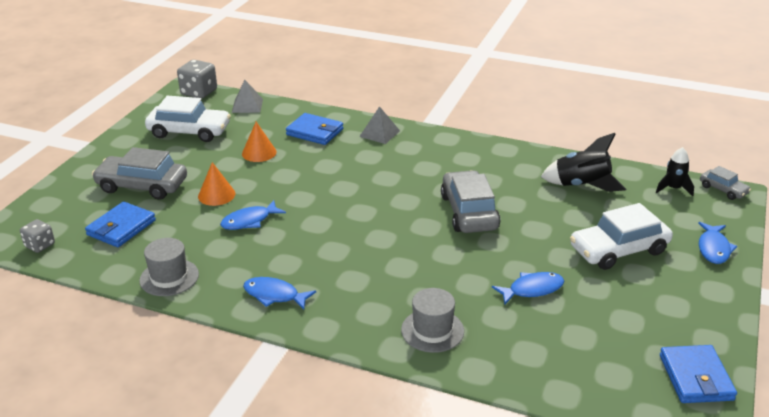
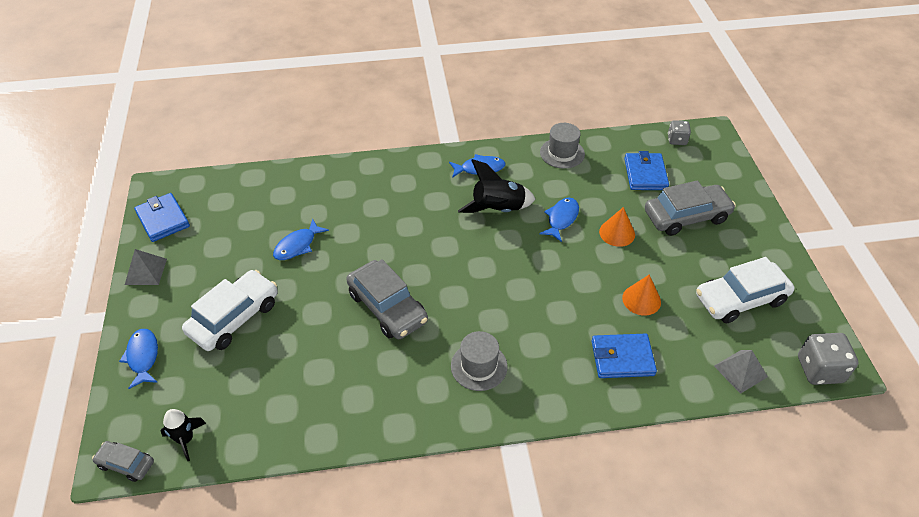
camera: 150 degrees right, 15 degrees up
grey pyramid [359,106,400,144] -> grey pyramid moved to [125,249,167,285]
grey hat [401,288,464,353] -> grey hat moved to [451,331,507,391]
black rocket [541,133,626,192] -> black rocket moved to [458,159,536,213]

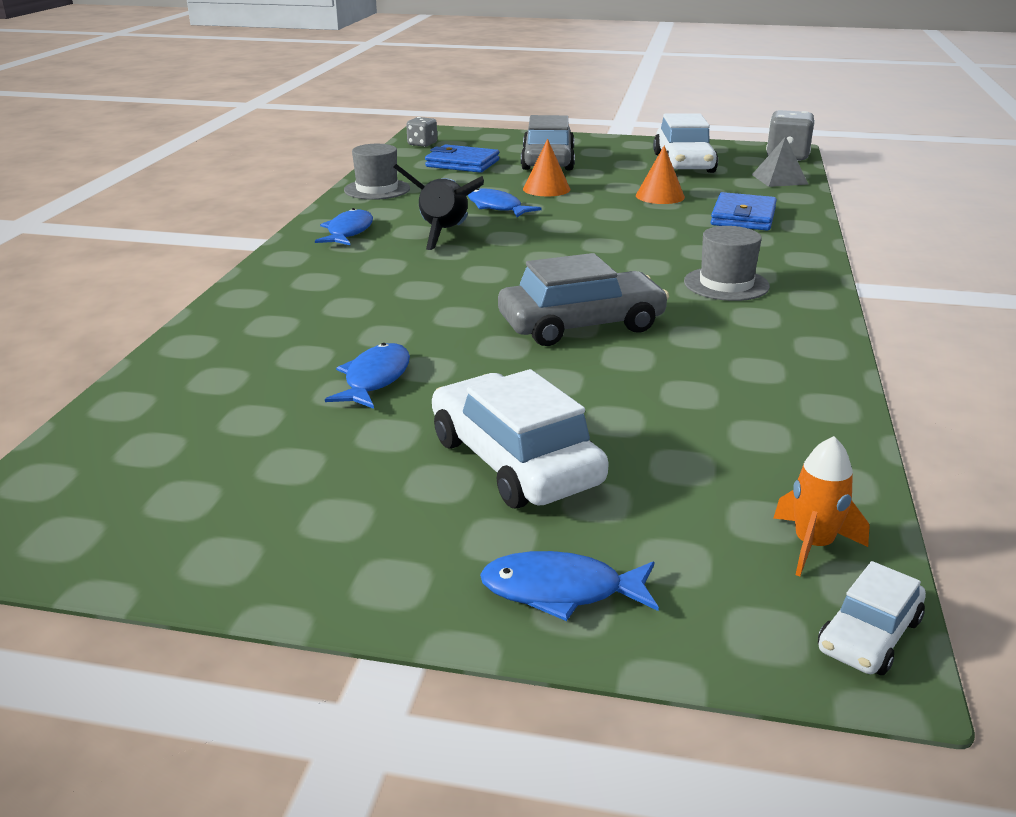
camera: 70 degrees left, 20 degrees down
grey car [92,441,154,482] -> white car [818,561,926,675]
grey pyramid [125,249,167,285] -> none
blue wallet [134,193,190,242] -> none
black rocket [161,409,206,461] -> orange rocket [774,436,870,576]
blue fish [273,219,329,260] -> blue fish turned 135 degrees counterclockwise [325,343,410,409]

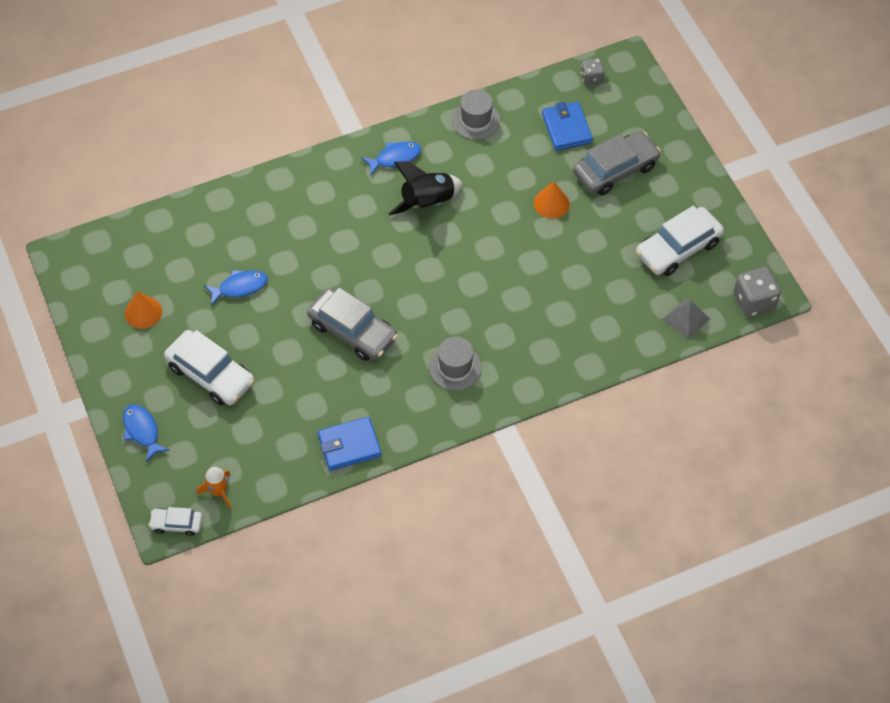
camera: 55 degrees right, 30 degrees up
white car [432,369,609,508] -> white car turned 105 degrees clockwise [164,330,254,406]
blue fish [468,189,542,217] -> none
orange cone [636,145,685,204] -> orange cone moved to [125,291,162,329]
blue wallet [711,192,777,231] -> blue wallet moved to [318,417,382,471]

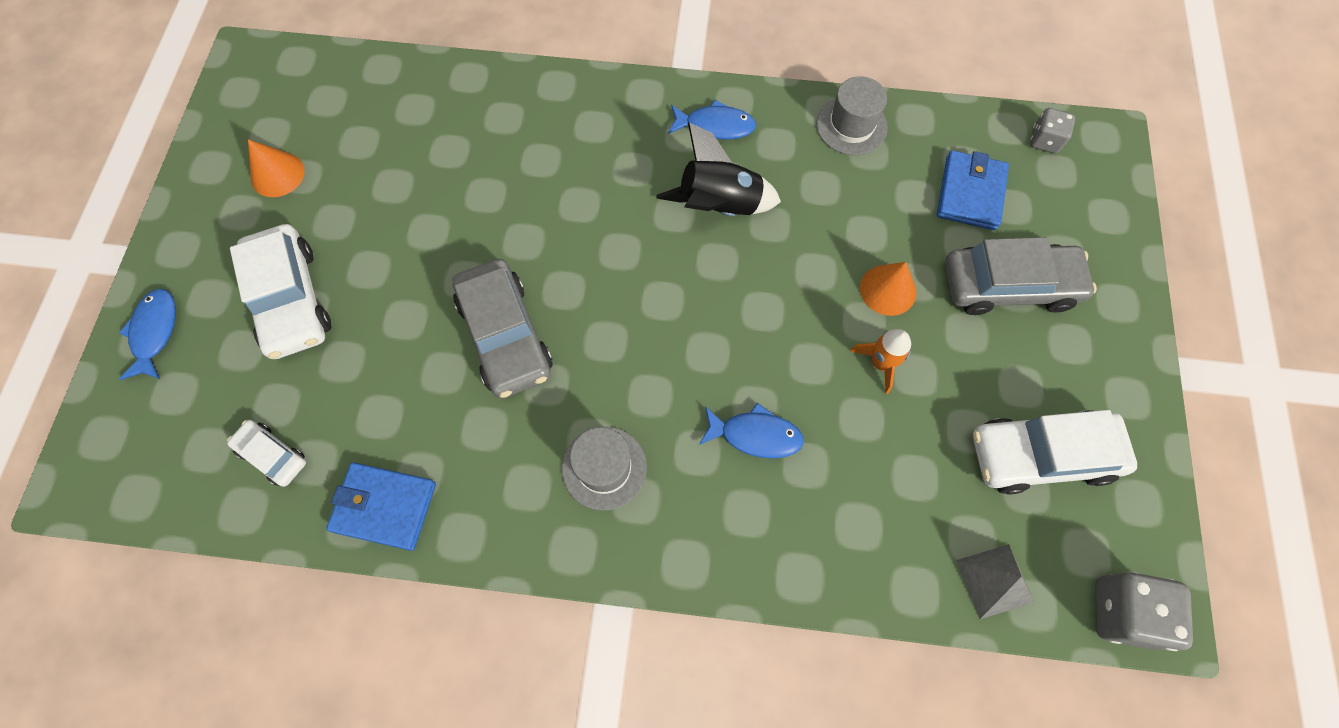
camera: 30 degrees right, 10 degrees up
white car [148,507,202,536] -> white car moved to [227,420,306,487]
orange rocket [197,467,231,509] -> orange rocket moved to [850,329,911,394]
blue fish [204,270,268,305] -> blue fish moved to [699,403,804,459]

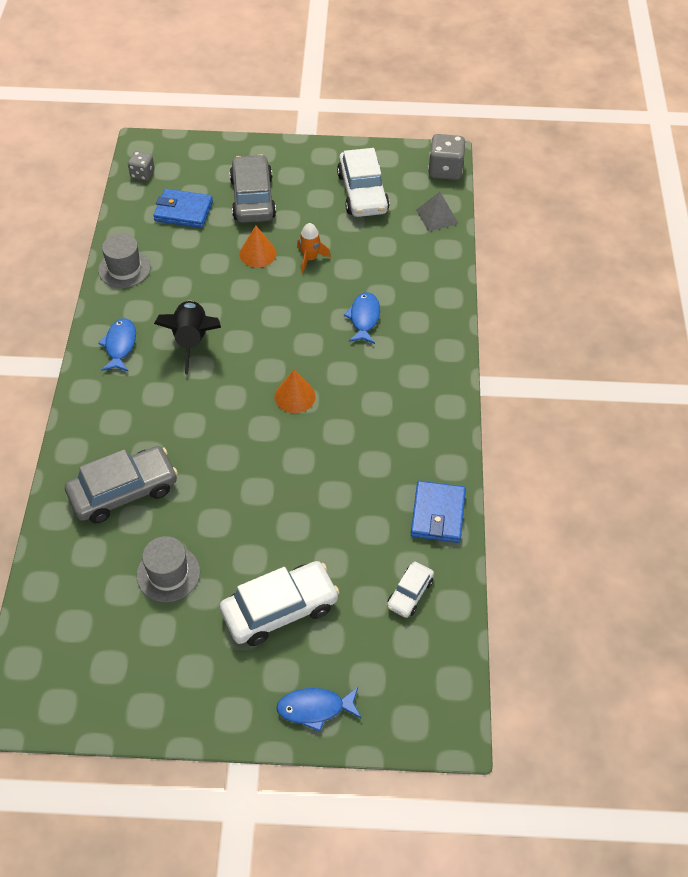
camera: 95 degrees left, 15 degrees down
orange cone [248,139,304,197] -> orange cone moved to [275,370,316,413]
grey car [452,259,552,398] -> grey car moved to [65,446,178,523]
grey hat [562,427,647,511] -> grey hat moved to [137,536,200,602]

